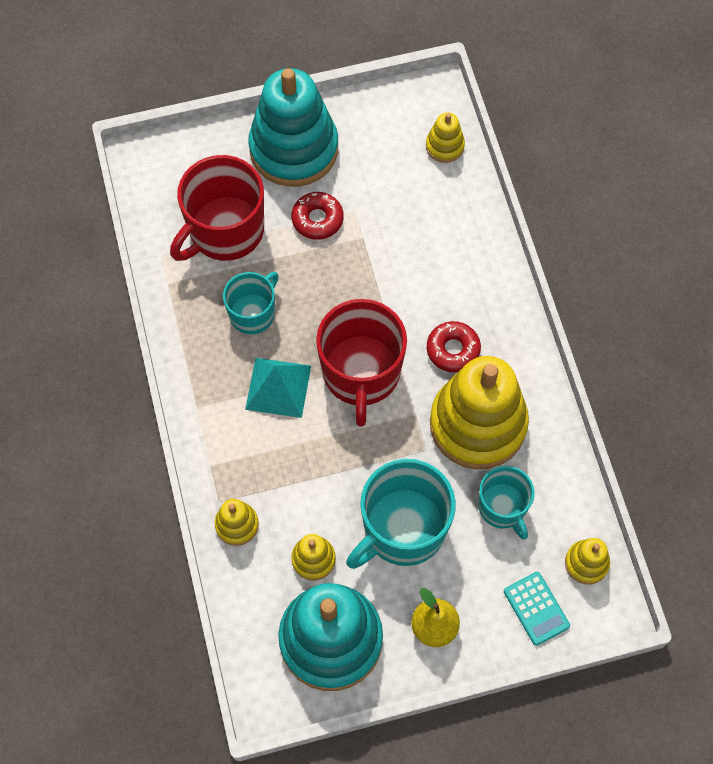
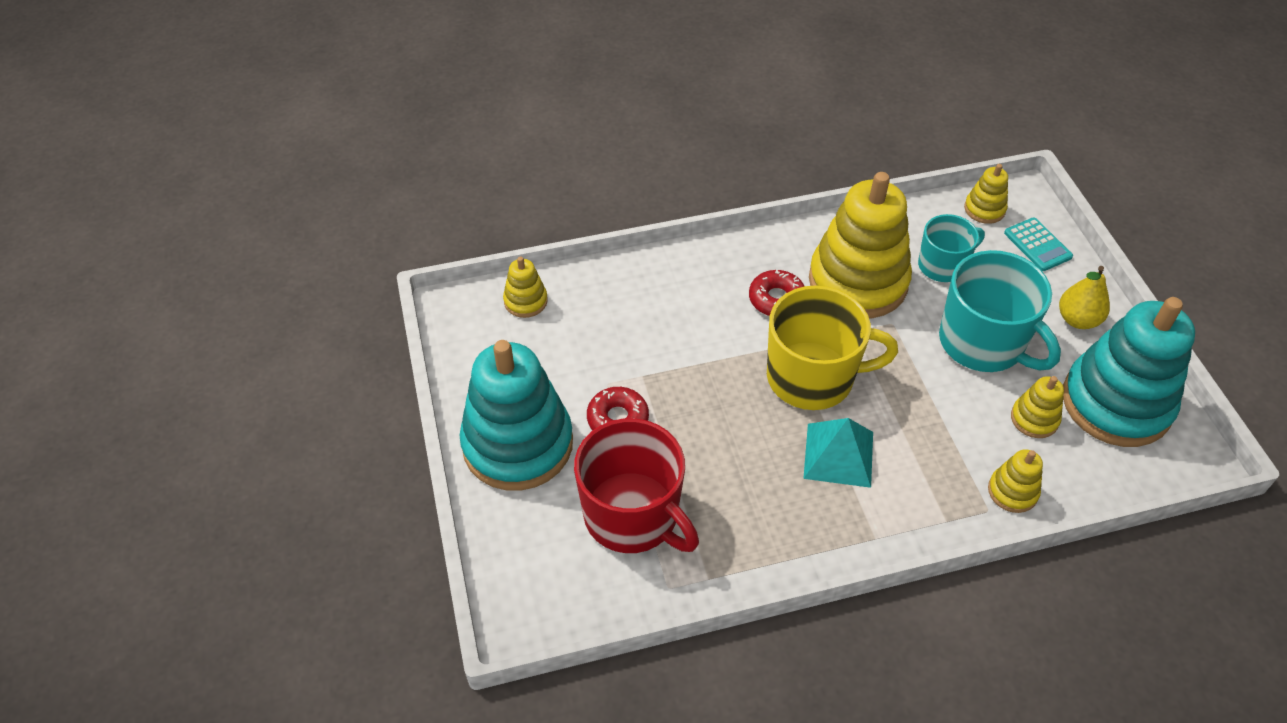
camera: 90 degrees left, 15 degrees down
turquoise mug [223,272,279,334] -> none
red mug [316,299,407,427] -> yellow mug [767,285,898,410]
turquoise calculator [504,572,570,646] -> turquoise calculator turned 90 degrees clockwise [1004,218,1073,271]

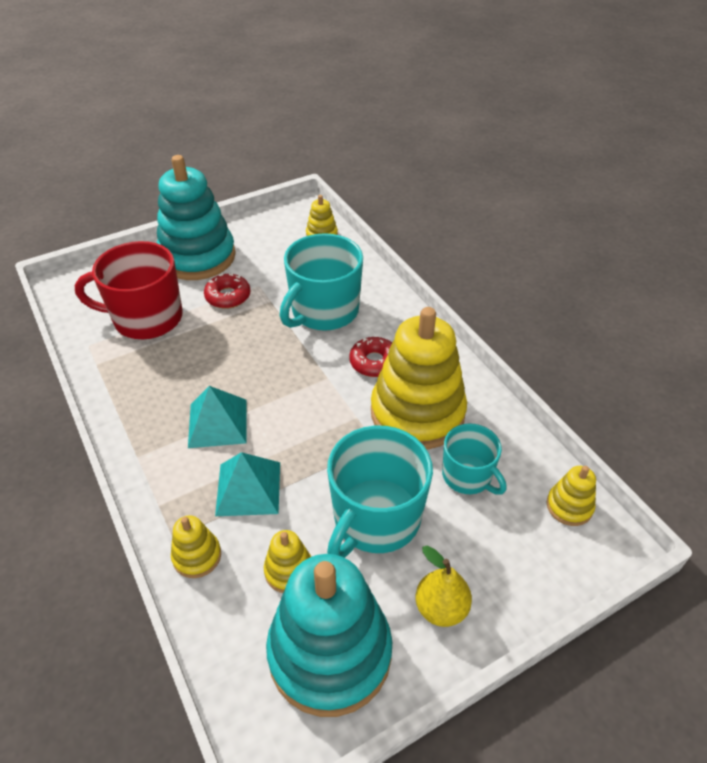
camera: 75 degrees right, 5 degrees down
red mug [574,418,699,553] -> red mug turned 60 degrees clockwise [75,241,183,339]
yellow mug [767,285,898,410] -> none
turquoise calculator [1004,218,1073,271] -> none
none -> turquoise pyramid [215,452,280,516]
none -> turquoise mug [280,233,363,331]

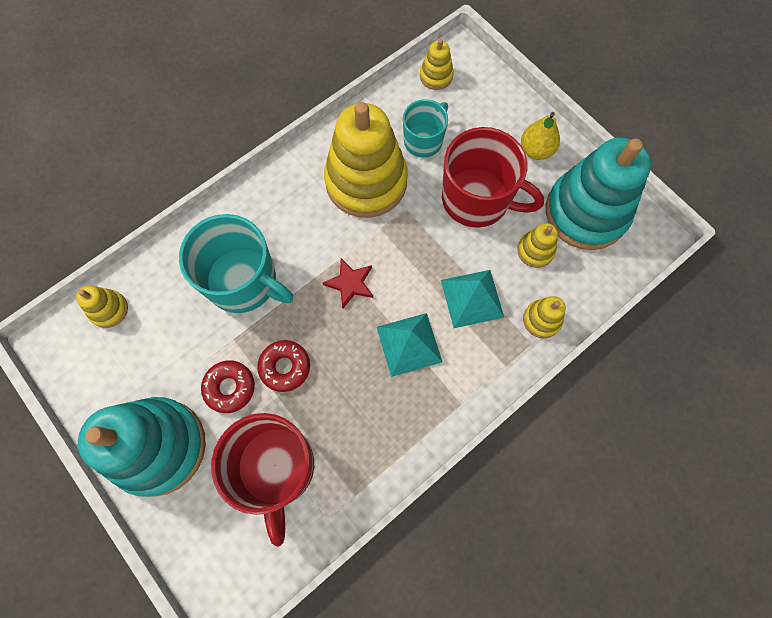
camera: 100 degrees left, 25 degrees up
turquoise mug [327,425,433,558] -> red mug [442,127,544,228]
red donut [349,337,392,377] -> red donut moved to [257,340,310,392]
none -> red star [323,258,373,308]

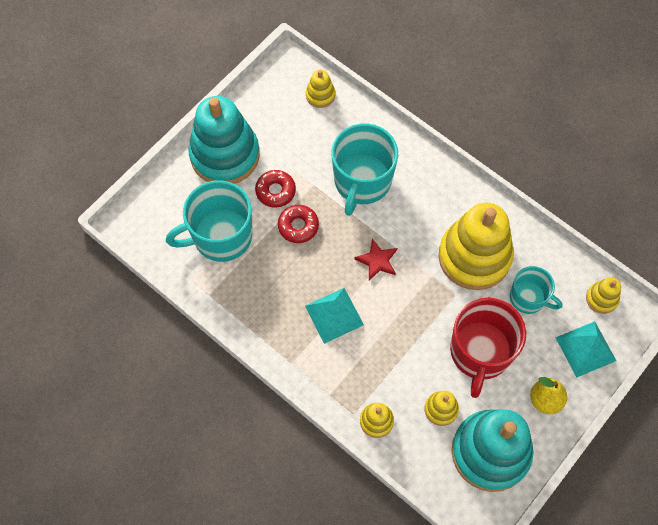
camera: 80 degrees right, 5 degrees down
red mug [211,413,314,547] -> turquoise mug [166,180,252,262]
turquoise pyramid [441,270,504,328] -> turquoise pyramid moved to [555,321,616,378]

